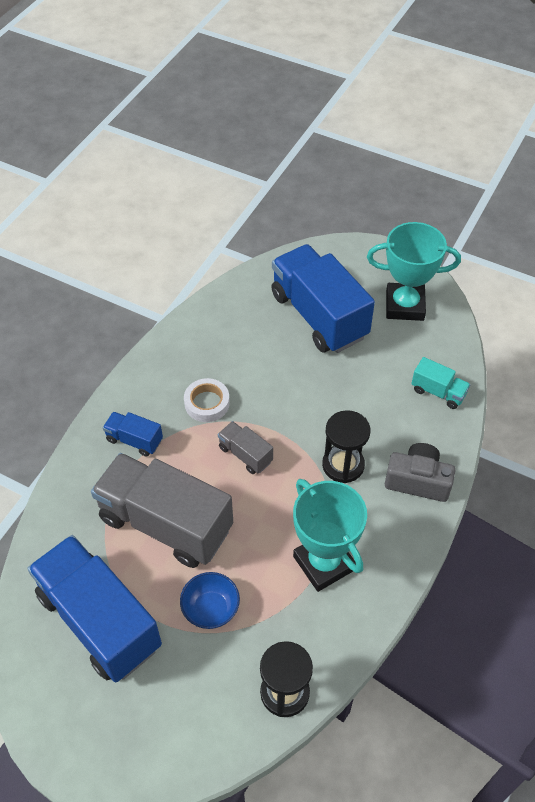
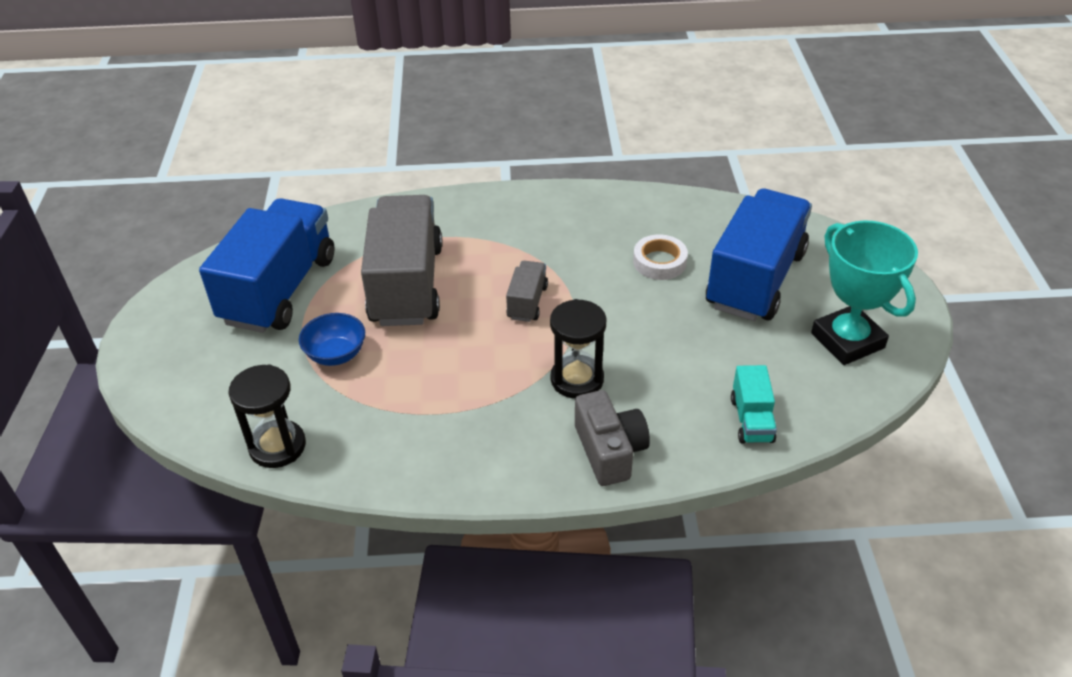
camera: 60 degrees right, 10 degrees down
blue truck [103,412,163,457] -> none
white tape [184,378,230,422] -> white tape moved to [633,235,688,280]
turquoise trophy [293,479,367,592] -> none

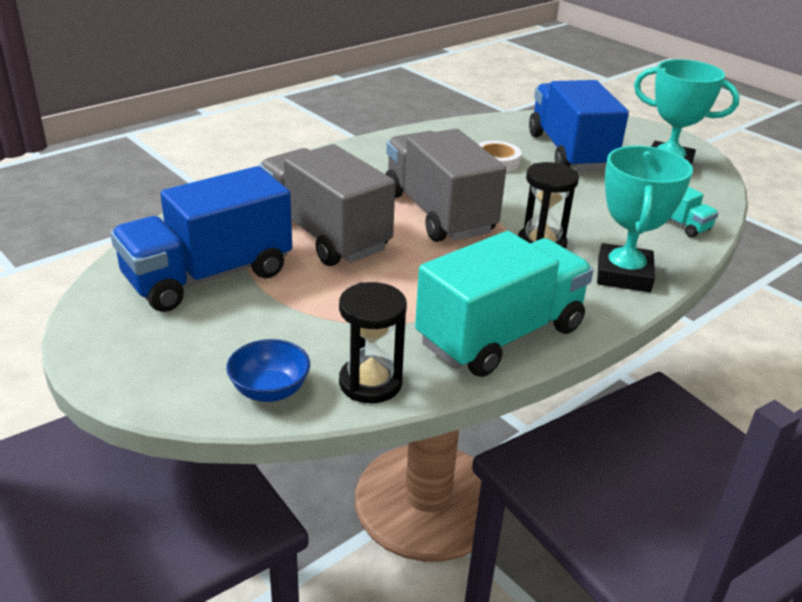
camera: 40 degrees left, 10 degrees down
blue truck [199,198,335,333] -> blue truck turned 105 degrees counterclockwise [110,166,292,312]
blue bowl [299,313,365,366] -> blue bowl moved to [226,339,310,402]
grey truck [506,261,548,322] -> grey truck [385,129,506,242], size x2.22
grey camera [575,390,650,486] -> turquoise trophy [597,146,693,292]
none -> turquoise truck [415,231,594,377]

